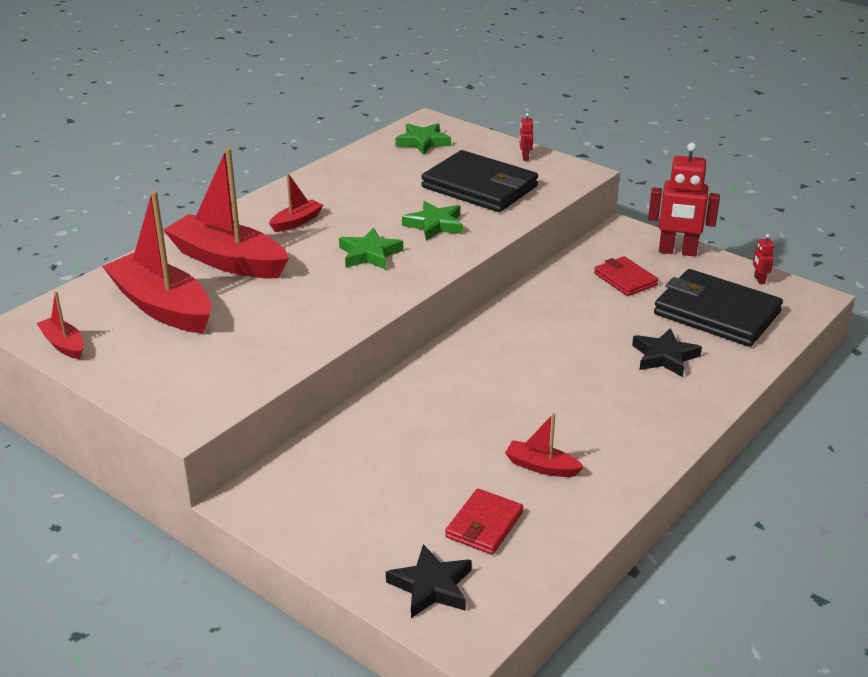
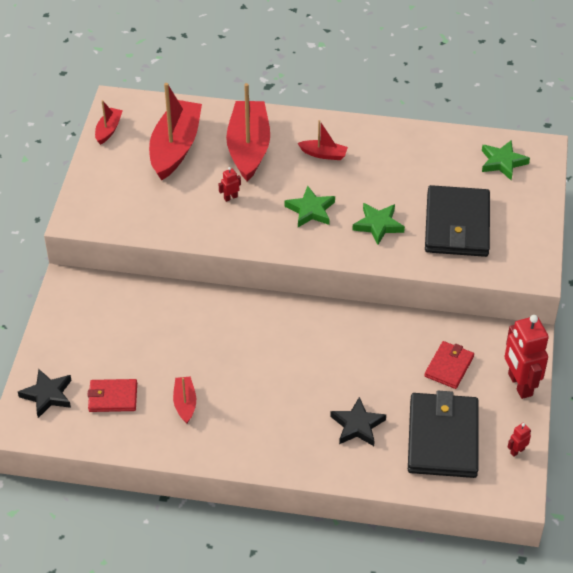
camera: 60 degrees right, 15 degrees up
red robot [519,113,533,161] -> red robot moved to [219,167,241,202]

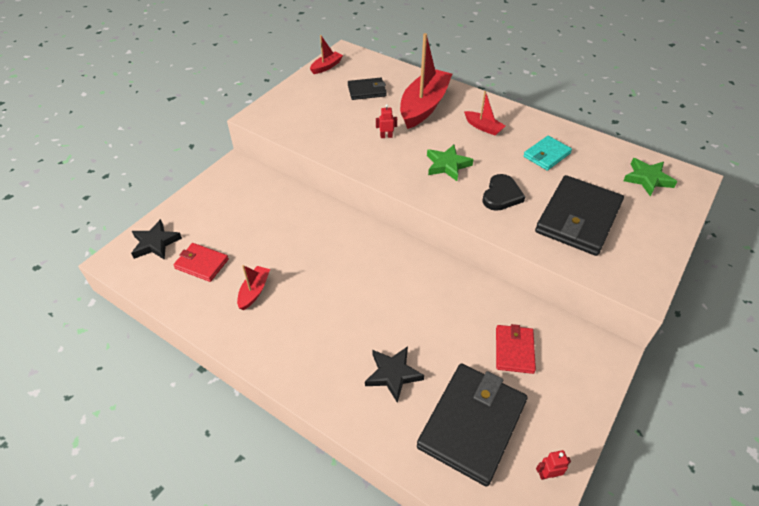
camera: 25 degrees right, 0 degrees up
red boat [149,83,202,180] -> black wallet [348,77,387,100]
green star [352,203,405,245] -> black heart [482,174,525,211]
red wallet [425,341,474,389] -> red wallet turned 45 degrees counterclockwise [496,324,536,374]
red robot [504,315,549,399] -> none
none -> turquoise wallet [523,136,572,171]

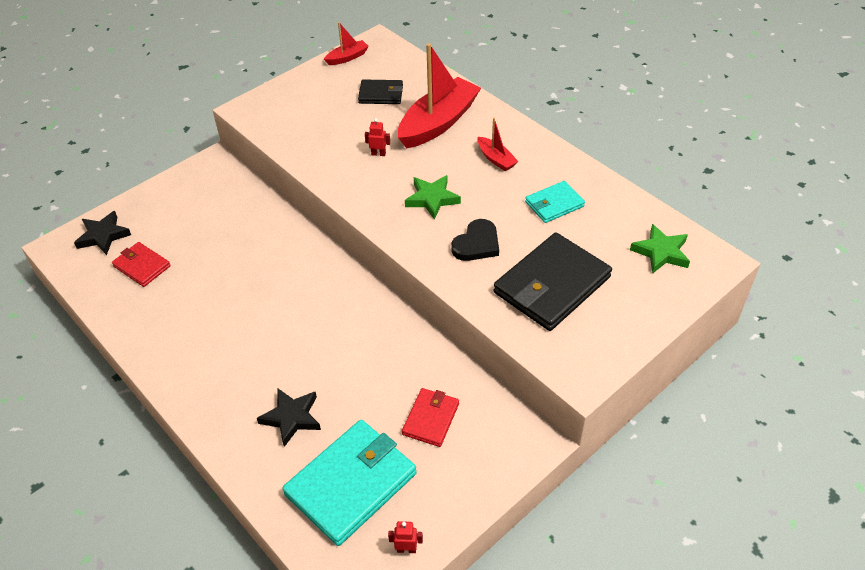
camera: 15 degrees right, 0 degrees up
red boat [237,265,270,310] -> none
black wallet [417,363,528,487] -> turquoise wallet [282,420,417,546]

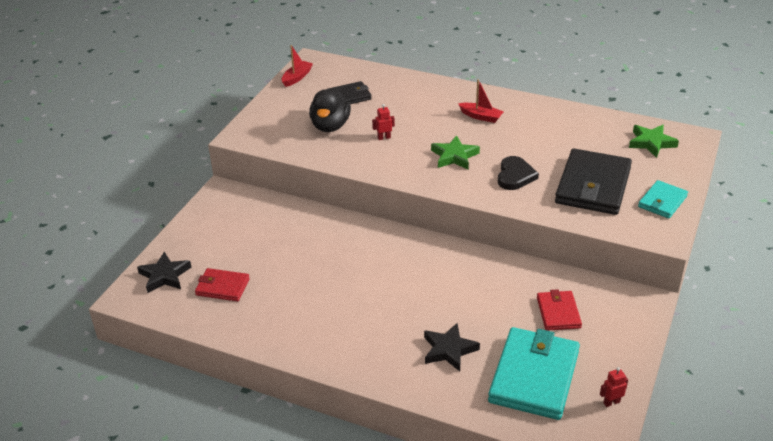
camera: 25 degrees left, 10 degrees down
red boat [398,43,481,148] -> none
turquoise wallet [525,181,585,223] -> turquoise wallet moved to [638,180,688,219]
none -> black duck [309,87,351,132]

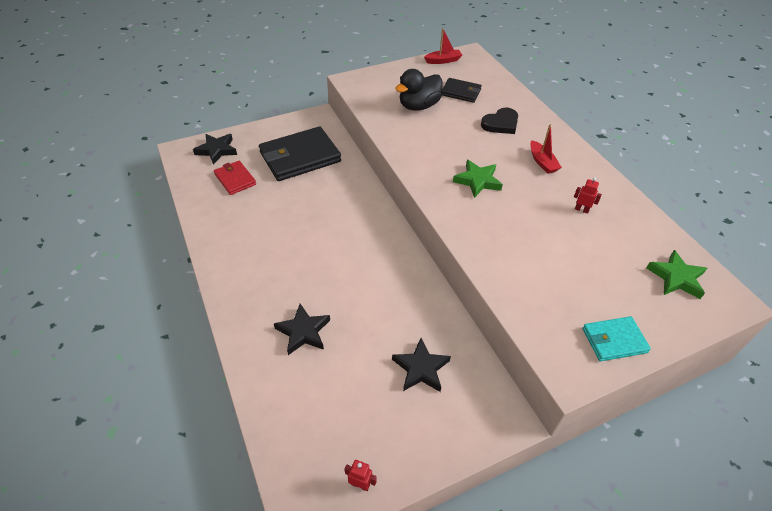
camera: 40 degrees right, 10 degrees up
red robot [372,104,395,140] -> red robot moved to [574,177,602,214]
turquoise wallet [488,327,580,420] -> none
black heart [498,156,539,190] -> black heart moved to [481,108,518,134]
red wallet [537,289,582,331] -> black star [392,338,451,392]
black wallet [555,149,632,215] -> black wallet moved to [259,126,341,181]

